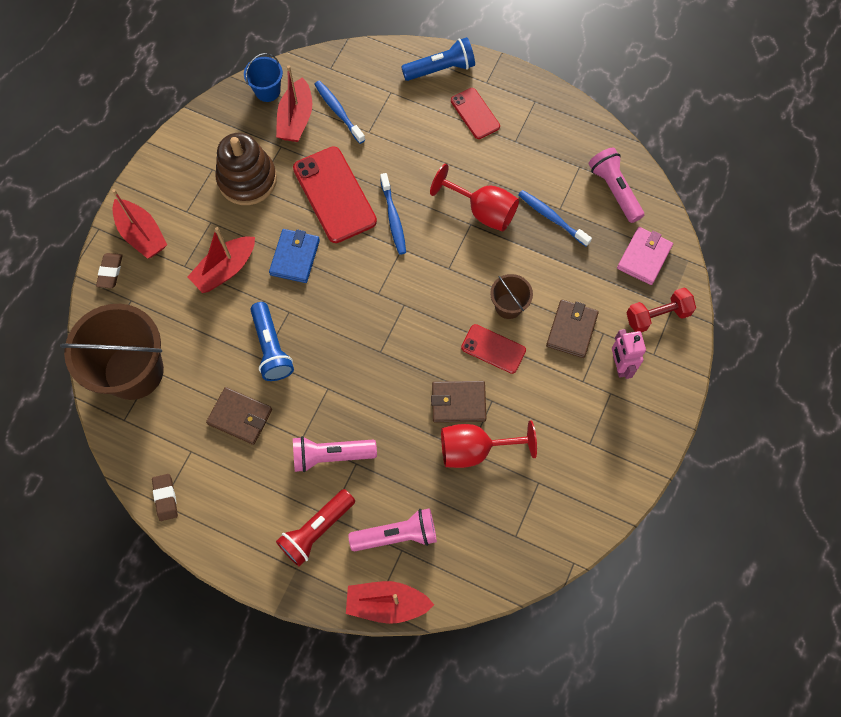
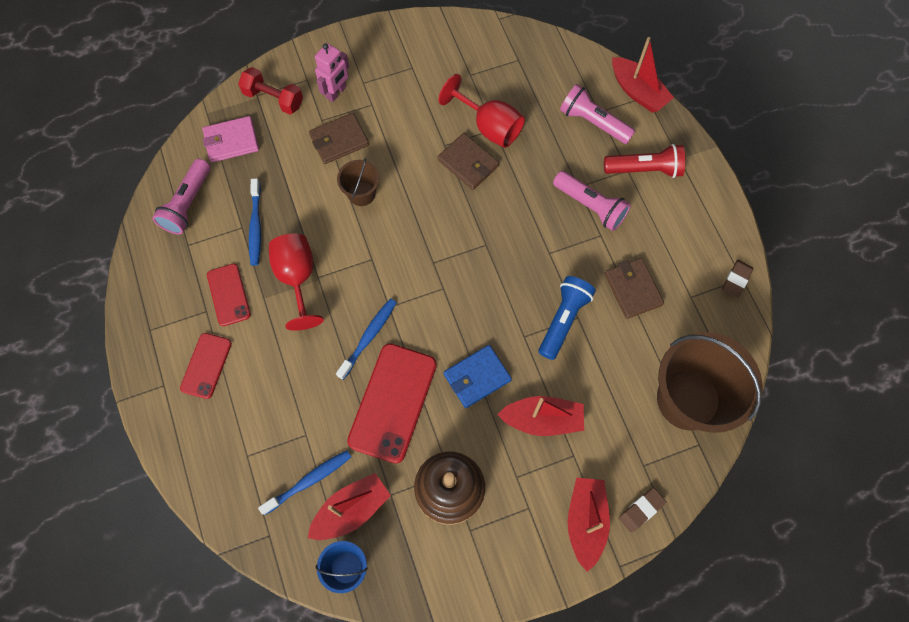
camera: 135 degrees left, 0 degrees up
blue toothbrush [314,80,365,144] -> blue toothbrush turned 135 degrees counterclockwise [258,450,351,515]
blue flashlight [401,37,475,81] -> none
red phone [461,324,526,374] -> red phone moved to [207,264,251,326]

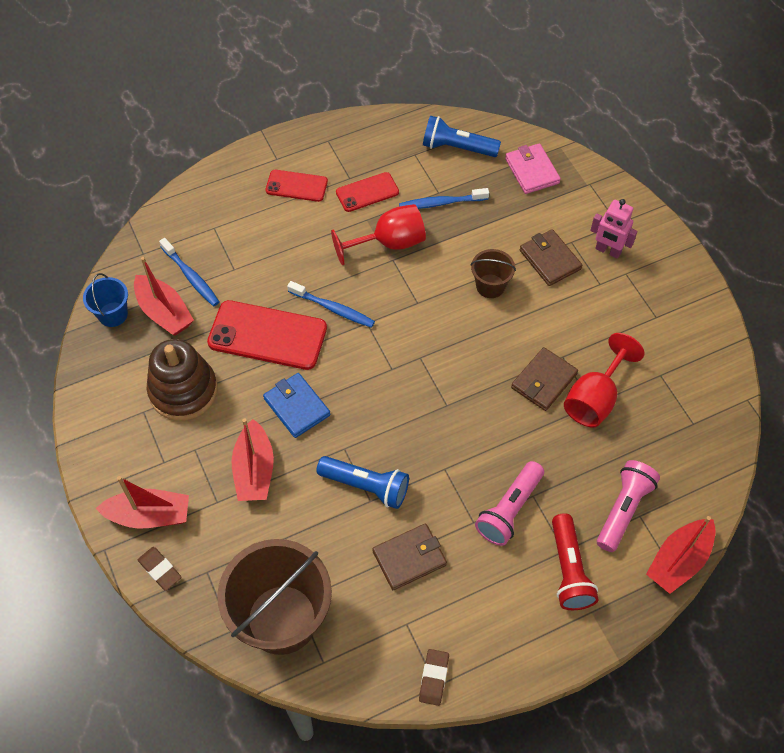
camera: 85 degrees right, 10 degrees down
pink flashlight [152,159,210,235] -> blue flashlight [423,116,501,157]
red dumbbell [238,67,303,115] -> none
brown eraser [722,260,753,298] -> brown eraser turned 75 degrees clockwise [419,649,449,706]

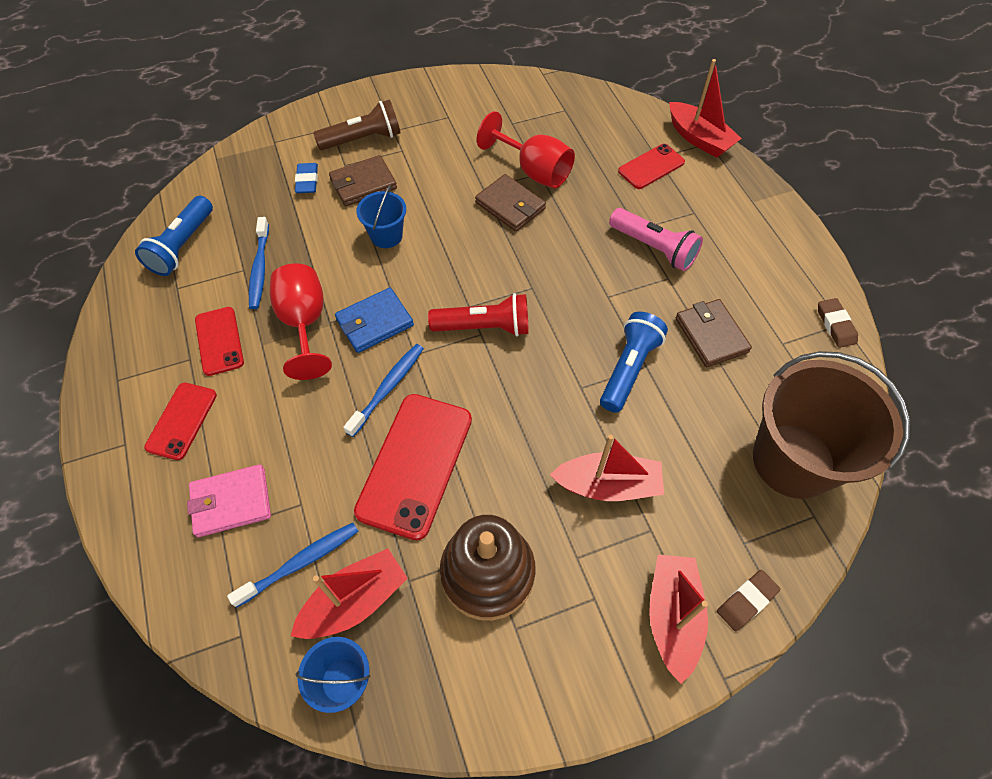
camera: 85 degrees left, 0 degrees up
blue wallet [263,373,330,438] -> blue wallet moved to [335,287,414,353]
brown eraser [419,649,449,706] -> brown eraser turned 60 degrees clockwise [818,298,858,348]
brown bucket [471,249,516,298] -> blue bucket [356,185,406,248]
pink wallet [505,143,561,194] -> pink wallet moved to [187,464,271,537]
red flashlight [552,513,599,610] -> red flashlight moved to [428,293,529,336]
pink robot [590,199,637,259] -> brown flashlight [313,99,401,150]
pink flashlight [597,460,660,552] -> red phone [618,144,685,189]
none -> blue eraser [295,163,318,193]

